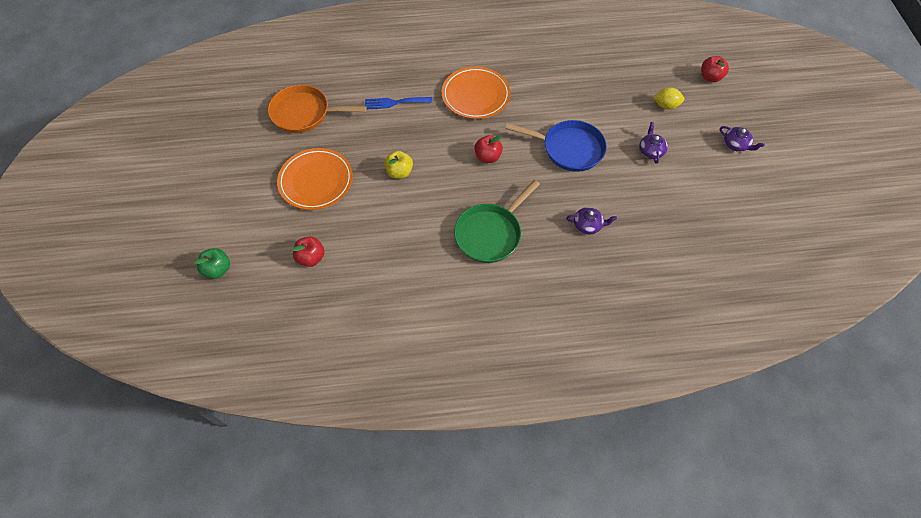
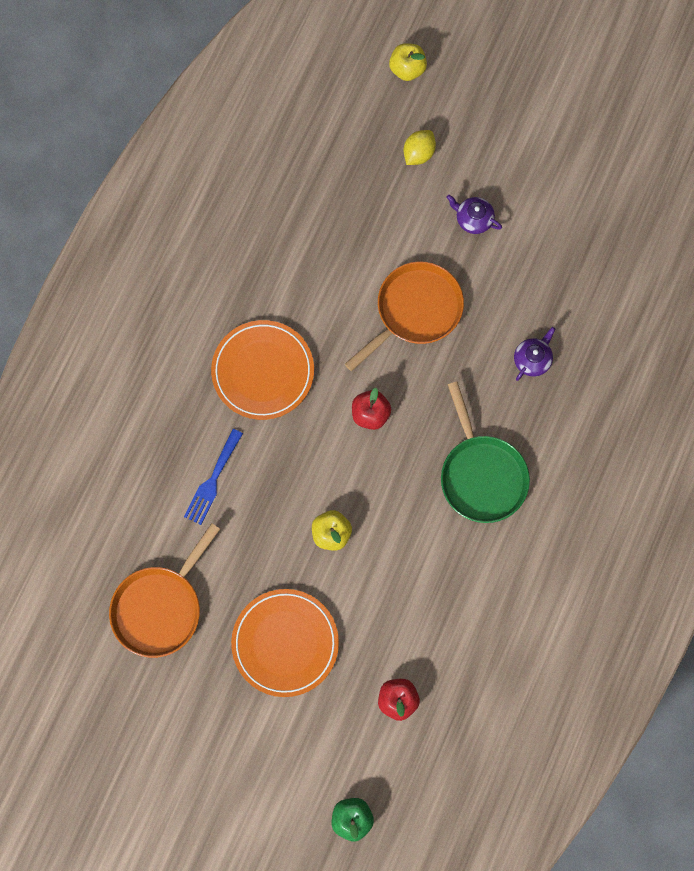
camera: 60 degrees left, 15 degrees up
blue pan [505,120,607,172] -> orange pan [345,262,464,371]
red apple [701,56,729,82] -> yellow apple [389,43,427,81]
purple teapot [720,126,765,152] -> none

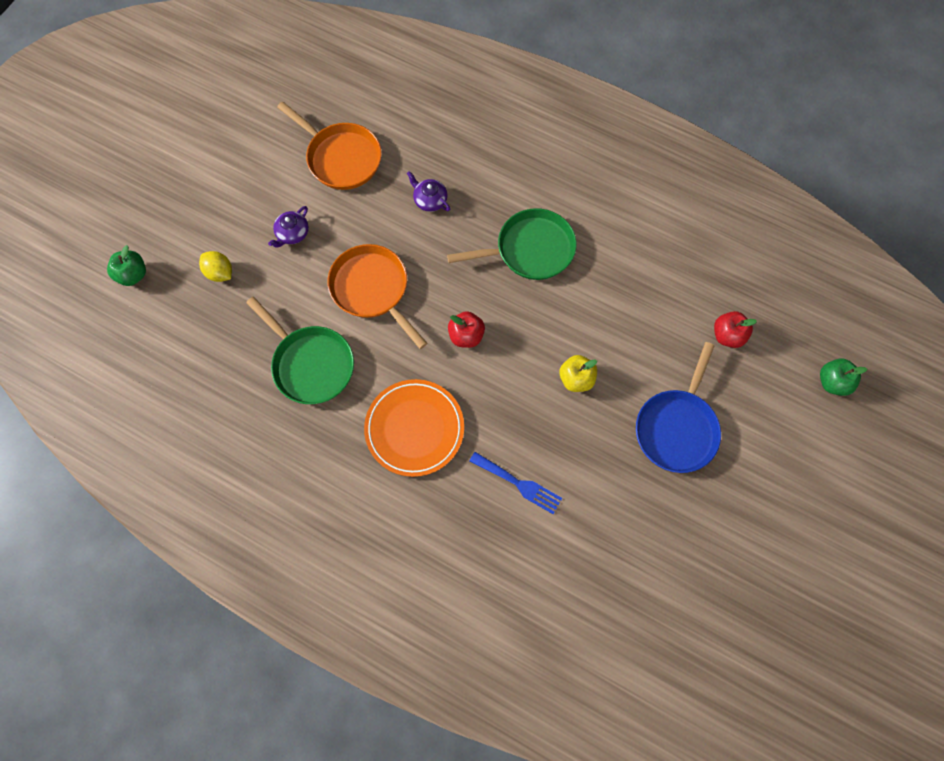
camera: 85 degrees left, 5 degrees down
orange pan [109,523,220,658] -> orange pan moved to [277,101,382,190]
orange plate [231,589,339,697] -> blue pan [636,342,721,473]
yellow apple [389,43,427,81] -> green apple [107,245,146,286]
none -> green pan [246,297,354,404]

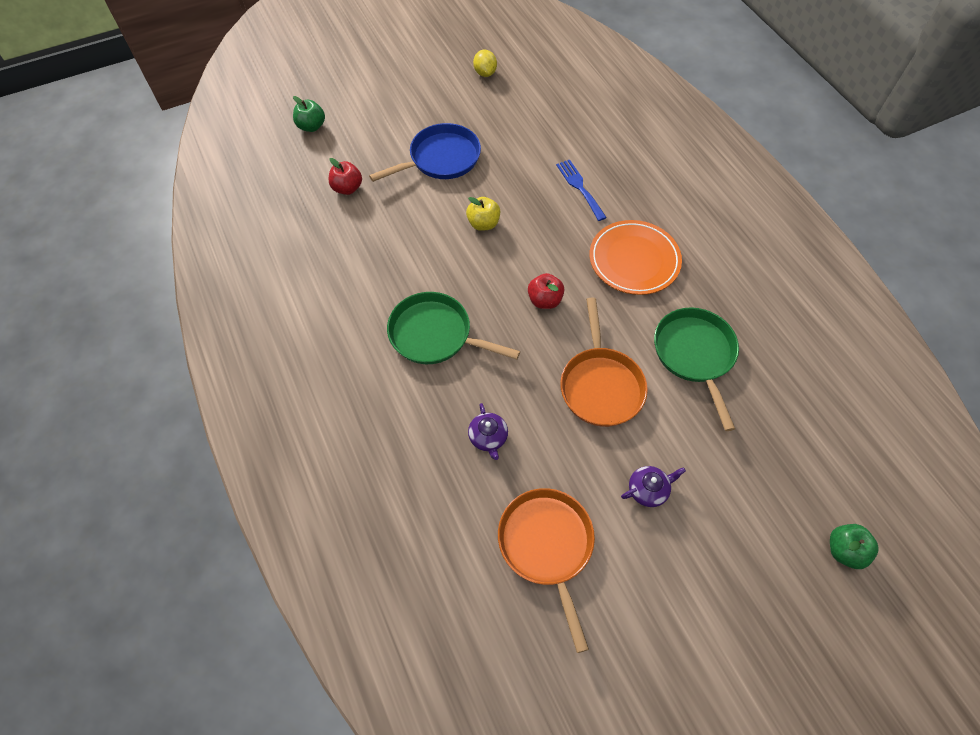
camera: 145 degrees left, 10 degrees down
yellow lemon [199,251,232,282] -> yellow lemon moved to [473,50,497,77]

